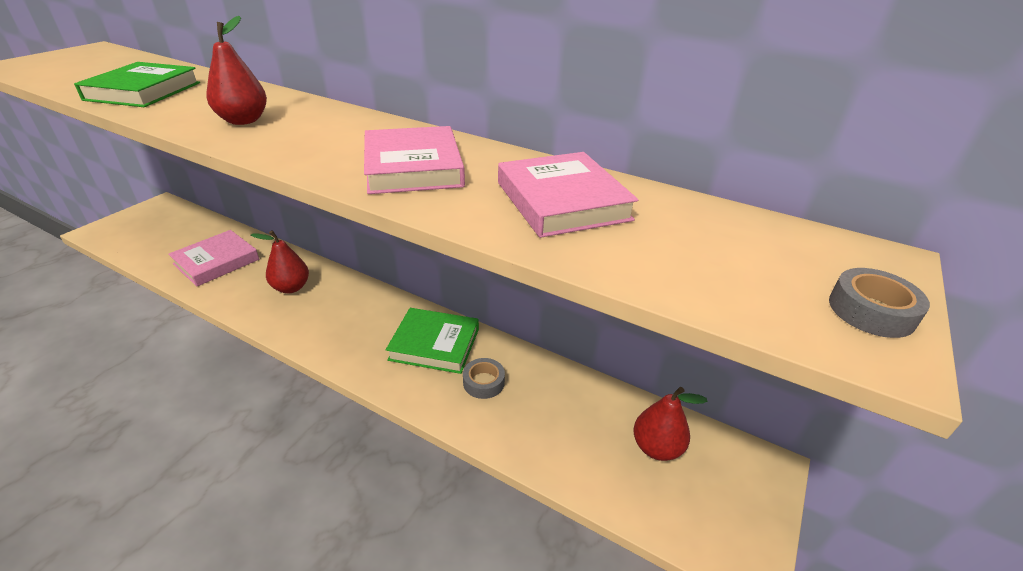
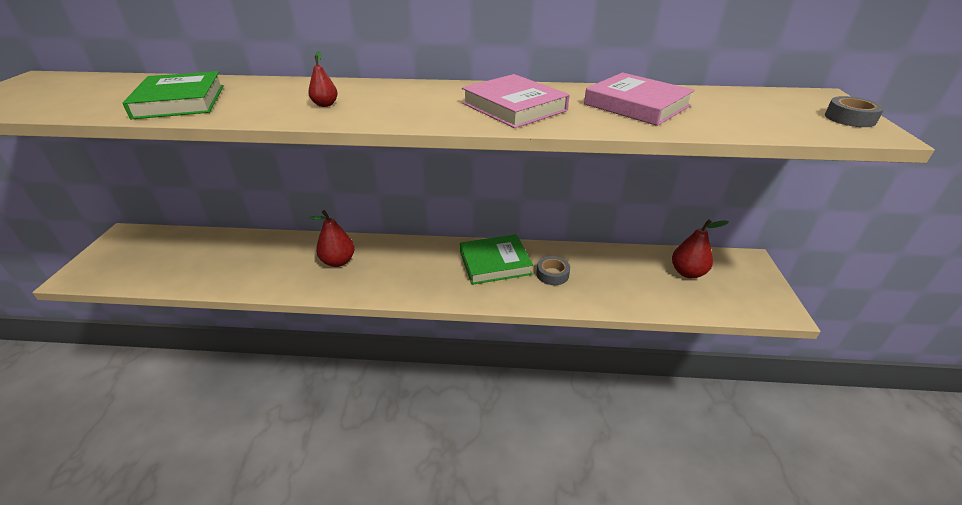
camera: 25 degrees left, 0 degrees up
pink book [168,230,259,286] -> none
red pear [207,16,267,125] -> red pear [308,51,338,107], size x0.58

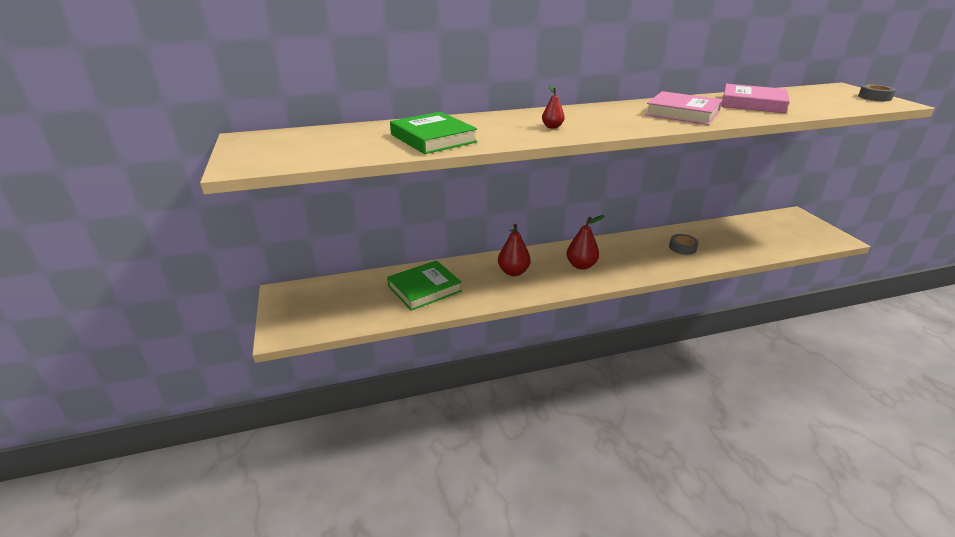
camera: 20 degrees left, 5 degrees down
green book [460,234,533,285] -> green book moved to [387,260,462,311]
red pear [672,219,729,278] -> red pear moved to [567,215,605,270]

